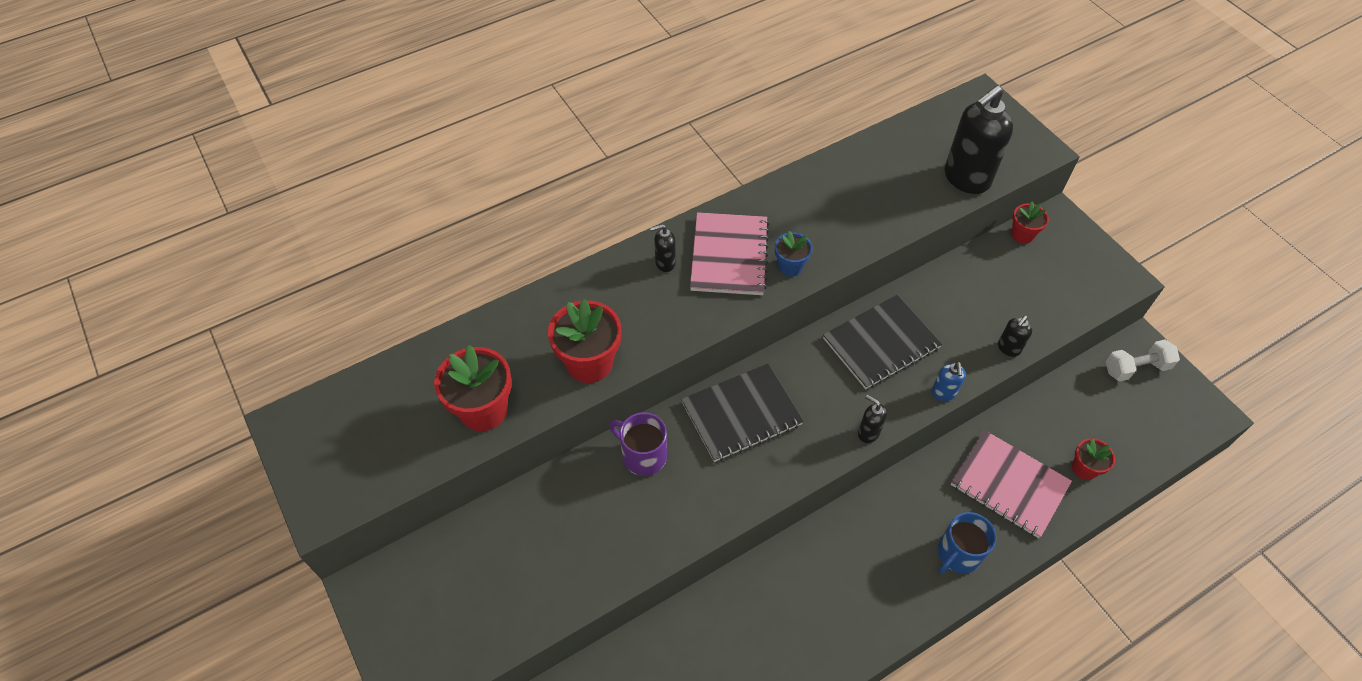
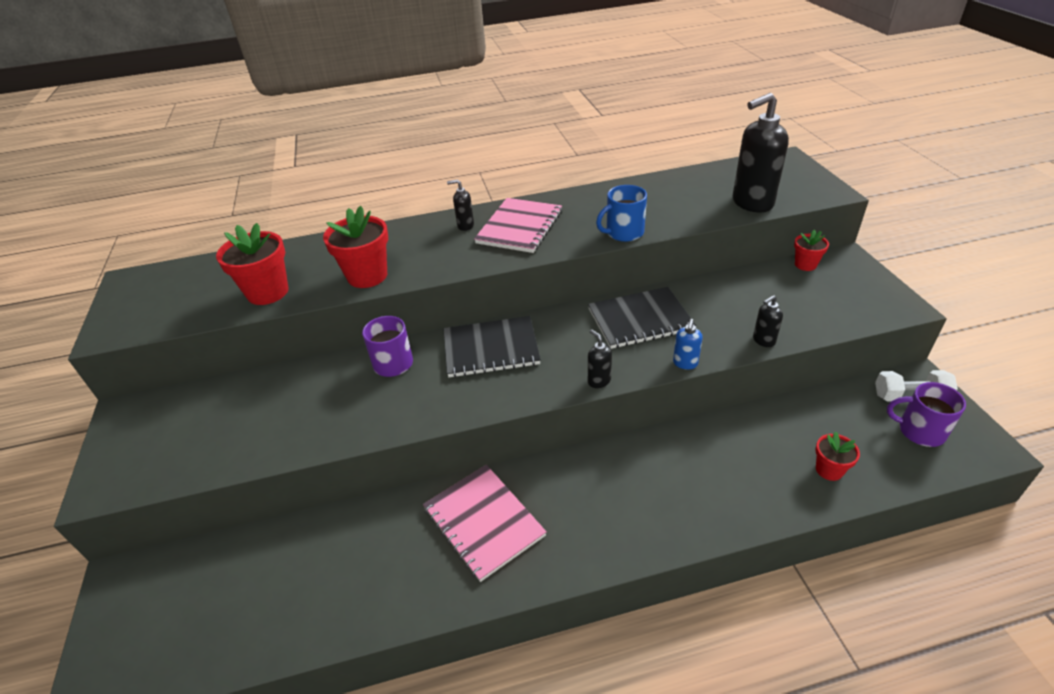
camera: 20 degrees right, 15 degrees down
blue flower pot [775,231,813,277] -> none
blue mug [938,512,996,574] -> blue mug moved to [596,185,647,242]
pink notebook [950,430,1072,538] -> pink notebook moved to [423,465,547,582]
none -> purple mug [887,382,966,447]

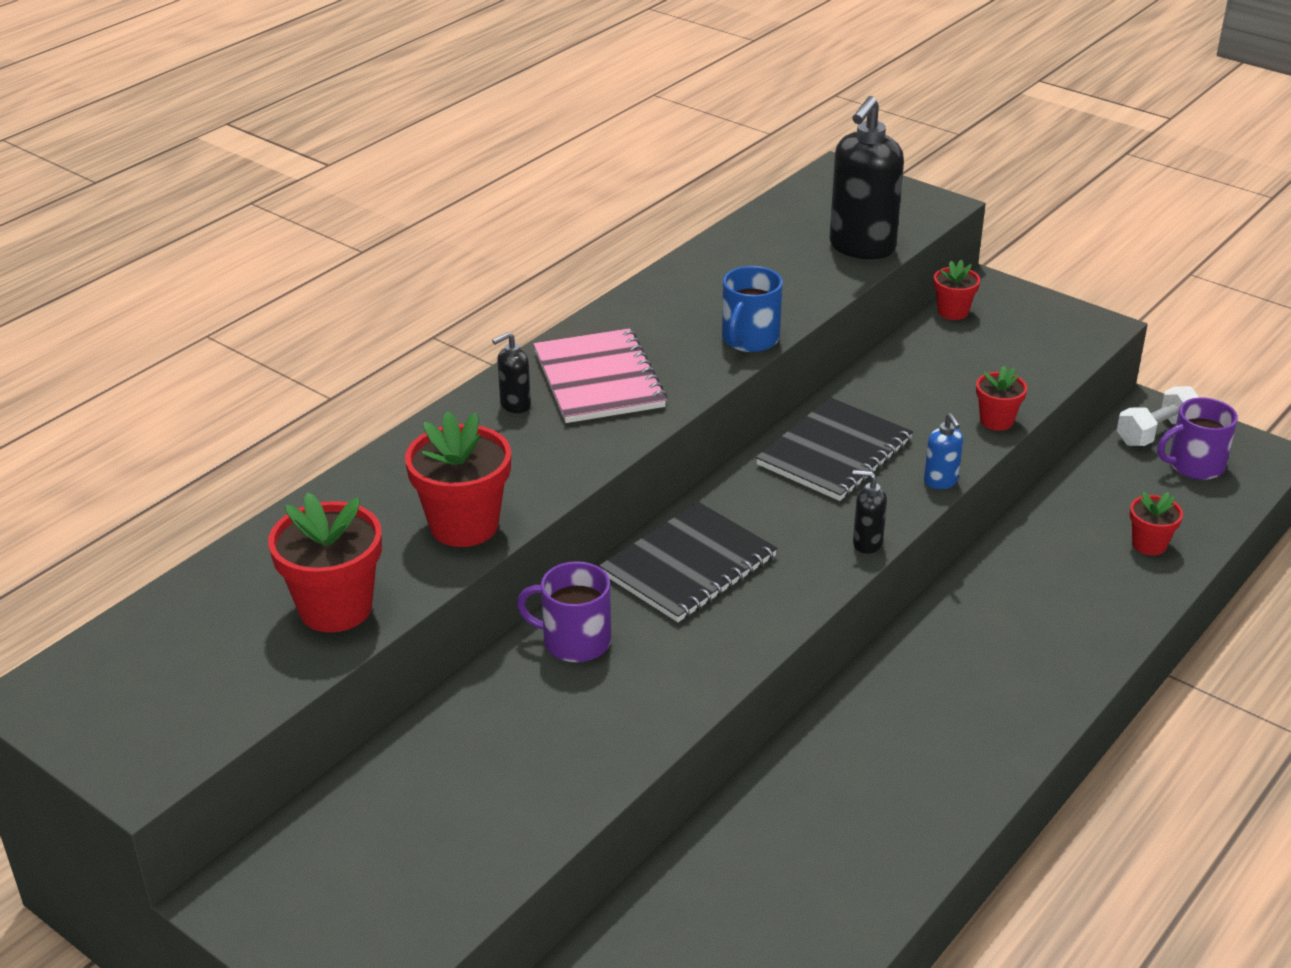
camera: 40 degrees left, 5 degrees down
pink notebook [423,465,547,582] -> none
black soap dispenser [753,295,783,347] -> red flower pot [976,366,1027,431]

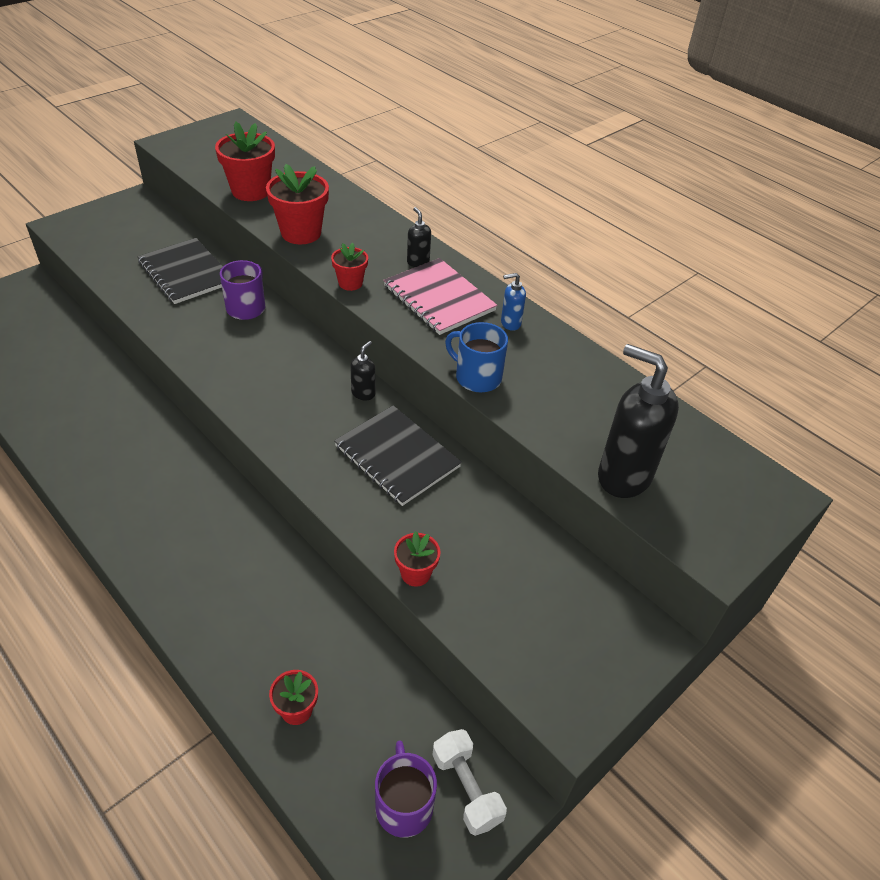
camera: 95 degrees right, 10 degrees up
pink notebook [534,328,667,423] -> pink notebook turned 60 degrees clockwise [383,258,497,335]
black notebook [599,502,777,622] -> black notebook moved to [138,238,223,304]
black soap dispenser [853,470,887,554] -> black soap dispenser moved to [350,341,375,401]
blue soap dispenser [924,413,963,489] -> blue soap dispenser moved to [501,273,526,331]
red flower pot [934,260,980,320] -> red flower pot moved to [331,243,368,291]

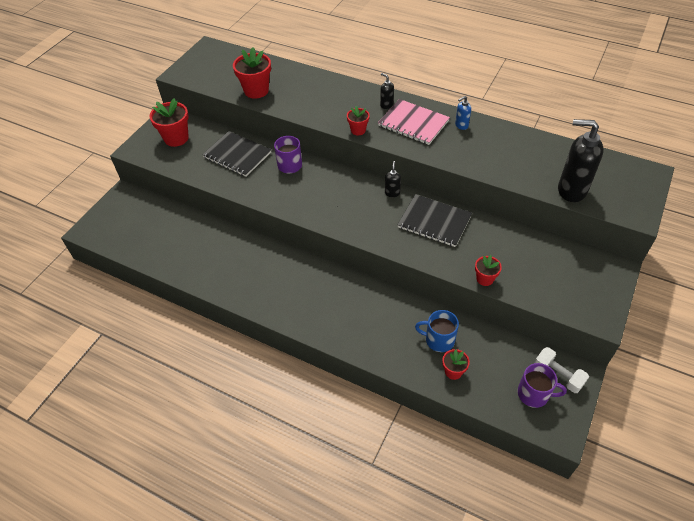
camera: 15 degrees left, 5 degrees up
red flower pot [266,164,329,244] -> red flower pot moved to [149,98,189,147]
purple mug [375,741,437,838] -> purple mug turned 135 degrees clockwise [517,363,567,408]
blue mug [445,322,508,392] -> blue mug moved to [415,310,459,352]

